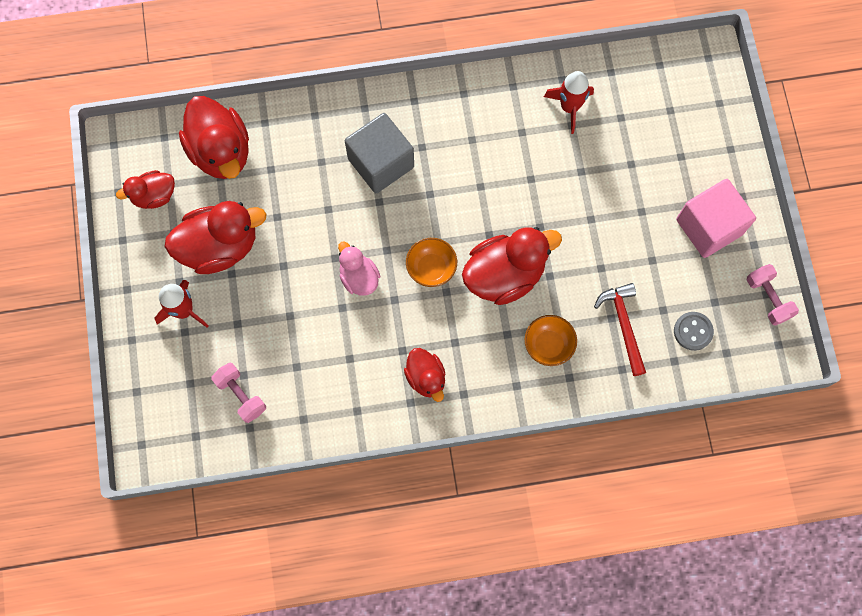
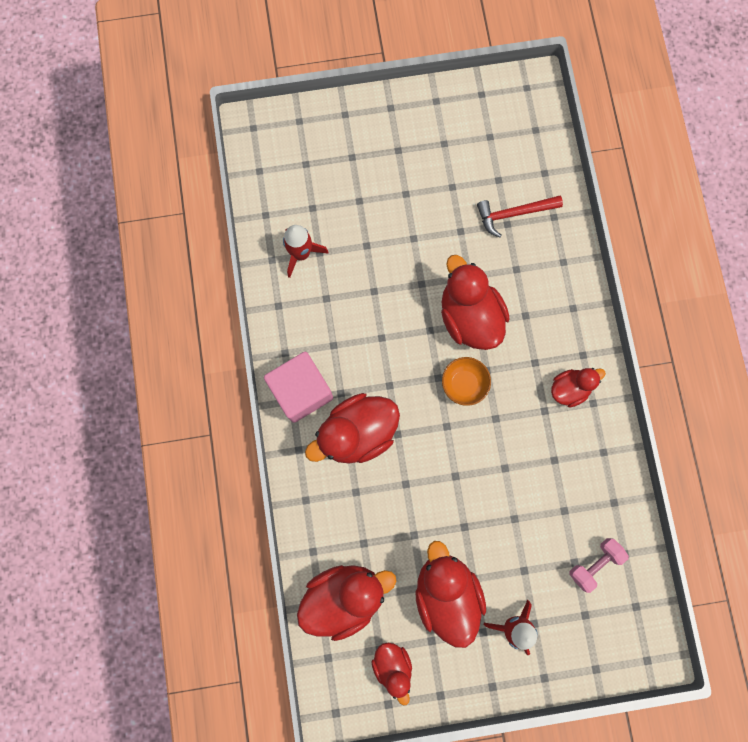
camera: 90 degrees left, 5 degrees up
pink duck [338,241,380,296] -> none
grey cube [345,113,414,193] -> red duck [305,393,400,464]
orange bowl [525,315,577,366] -> none
grey button [674,312,714,351] -> none
pink cube [676,179,756,258] -> pink cube moved to [264,352,333,423]
pink dumbbell [747,264,799,326] -> none

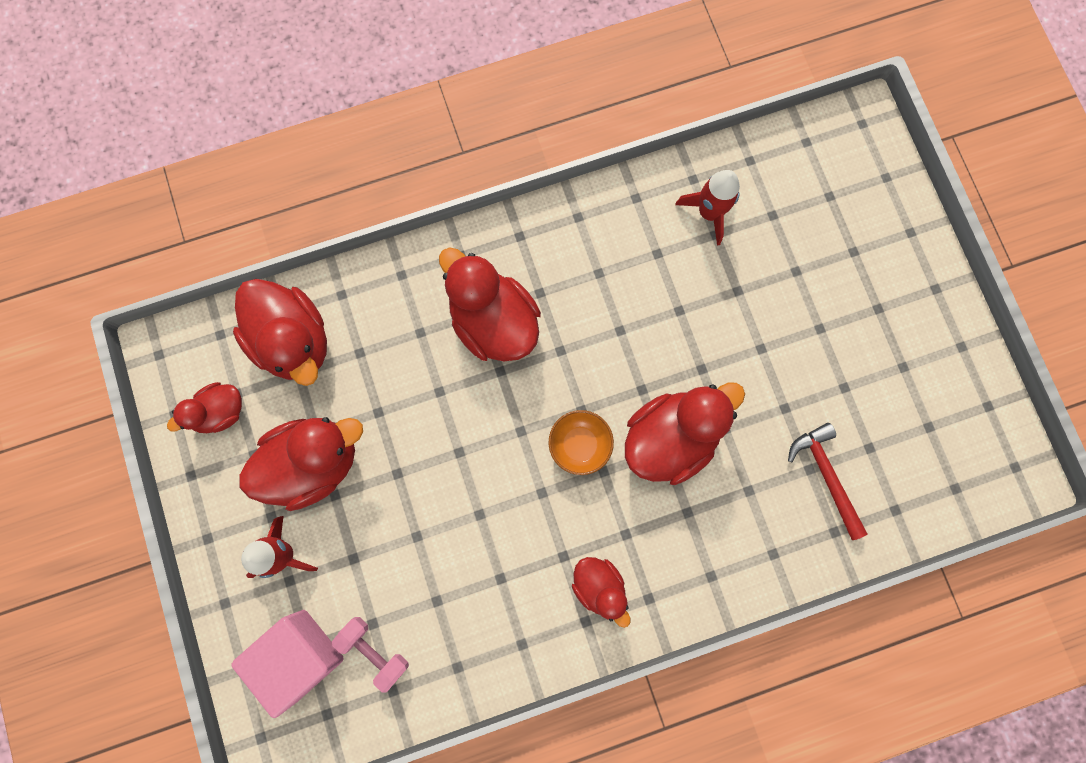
camera: 80 degrees right, 0 degrees up
pink cube [264,352,333,423] -> pink cube moved to [231,610,344,718]

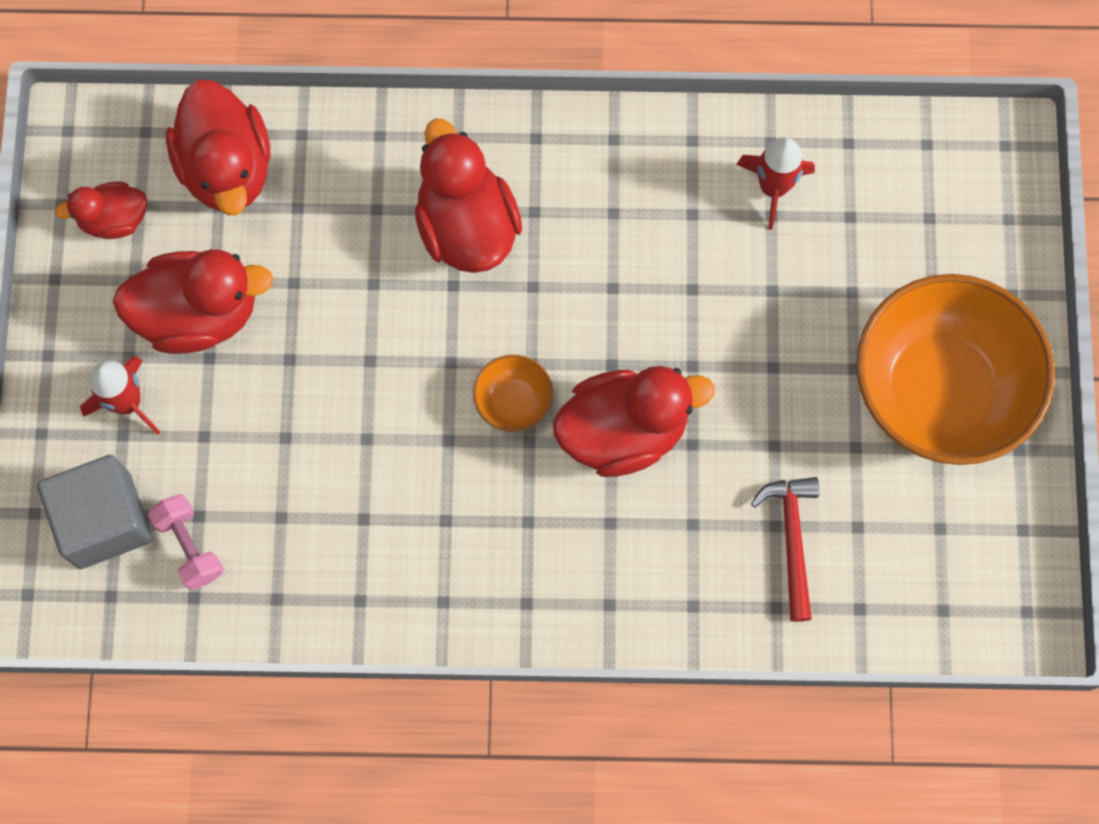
camera: 20 degrees right, 5 degrees down
pink cube [231,610,344,718] -> grey cube [37,455,153,569]
red duck [572,557,630,628] -> none
none -> orange bowl [856,274,1055,465]

